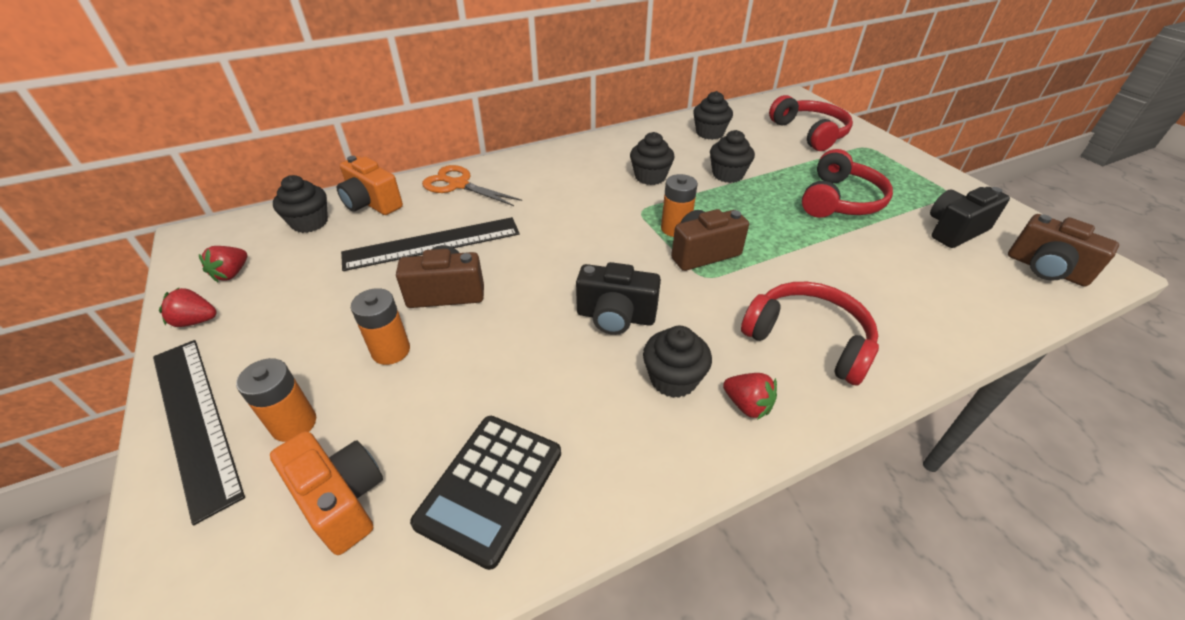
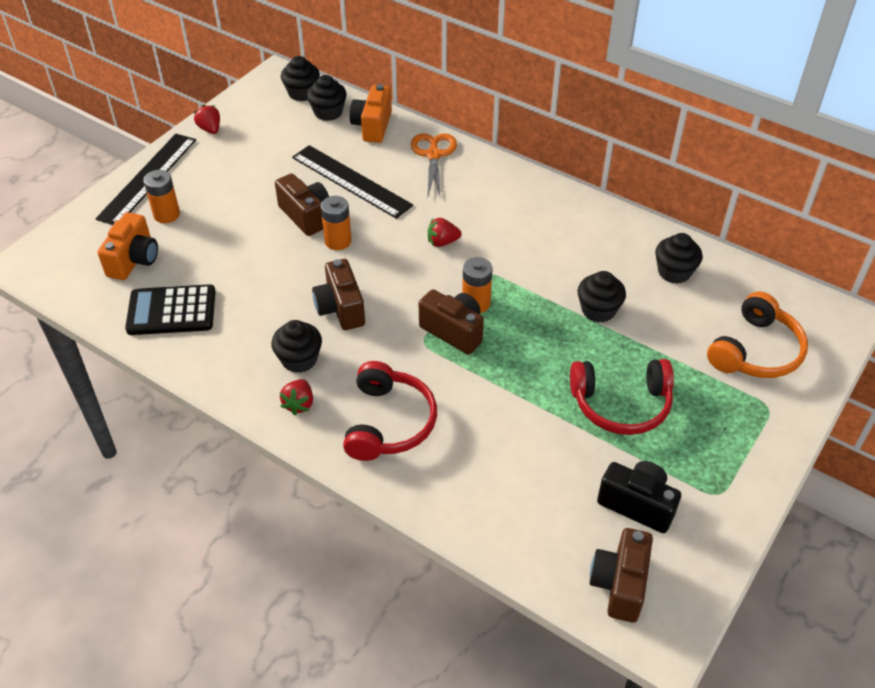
camera: 60 degrees right, 5 degrees up
red strawberry [199,246,247,282] -> red strawberry moved to [428,218,462,247]
orange battery [351,288,410,365] -> orange battery moved to [321,196,352,250]
black camera [576,262,661,335] -> brown camera [312,259,365,330]
black cupcake [630,132,675,185] -> black cupcake moved to [281,56,320,101]
red headphones [769,95,853,151] -> orange headphones [707,291,808,378]

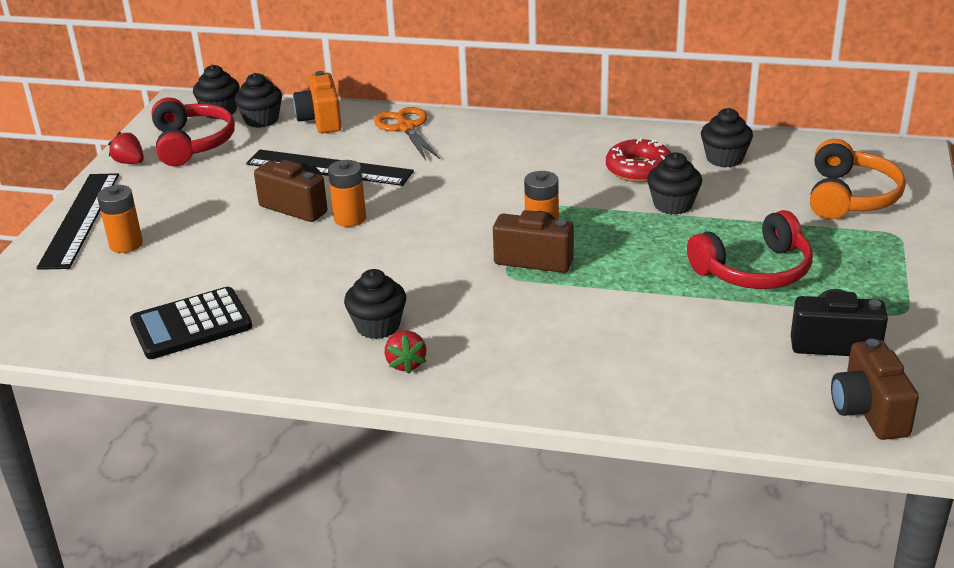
camera: 20 degrees left, 15 degrees down
orange camera [97,212,158,280] -> none
brown camera [312,259,365,330] -> none
red headphones [343,361,437,461] -> red headphones moved to [152,97,235,167]
red strawberry [428,218,462,247] -> none
none -> red donut [606,138,671,182]

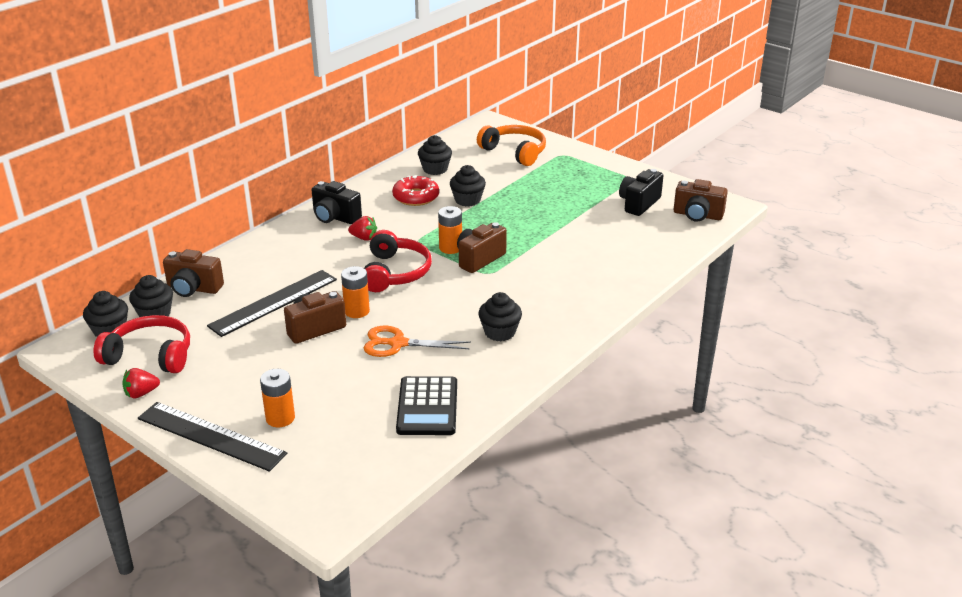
camera: 65 degrees left, 0 degrees up
orange camera [293,71,342,133] -> brown camera [163,249,224,297]
orange scissors [374,107,440,160] -> orange scissors moved to [364,326,471,357]
red strawberry [385,331,426,374] -> red strawberry moved to [348,216,377,241]
red headphones [687,210,813,289] -> red headphones moved to [364,230,432,292]
none -> black camera [312,181,362,224]

